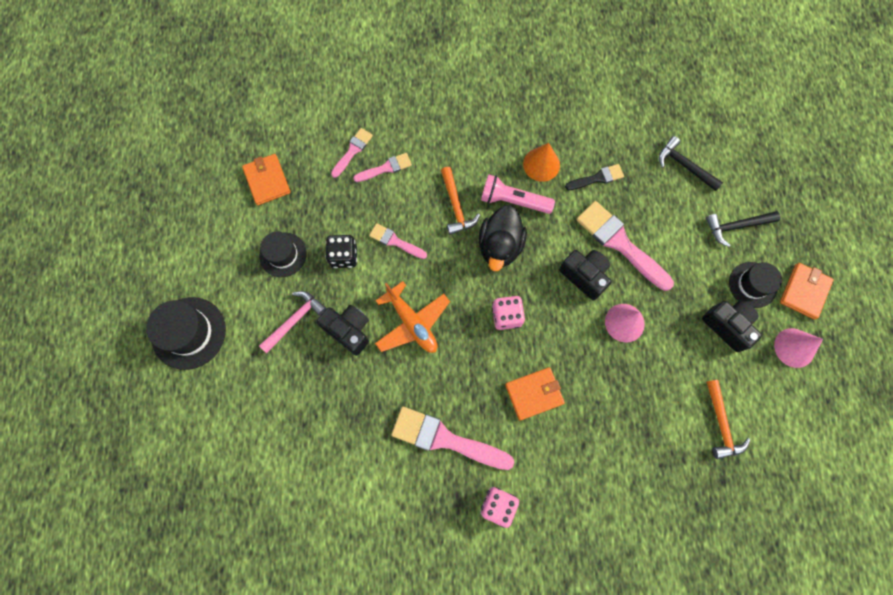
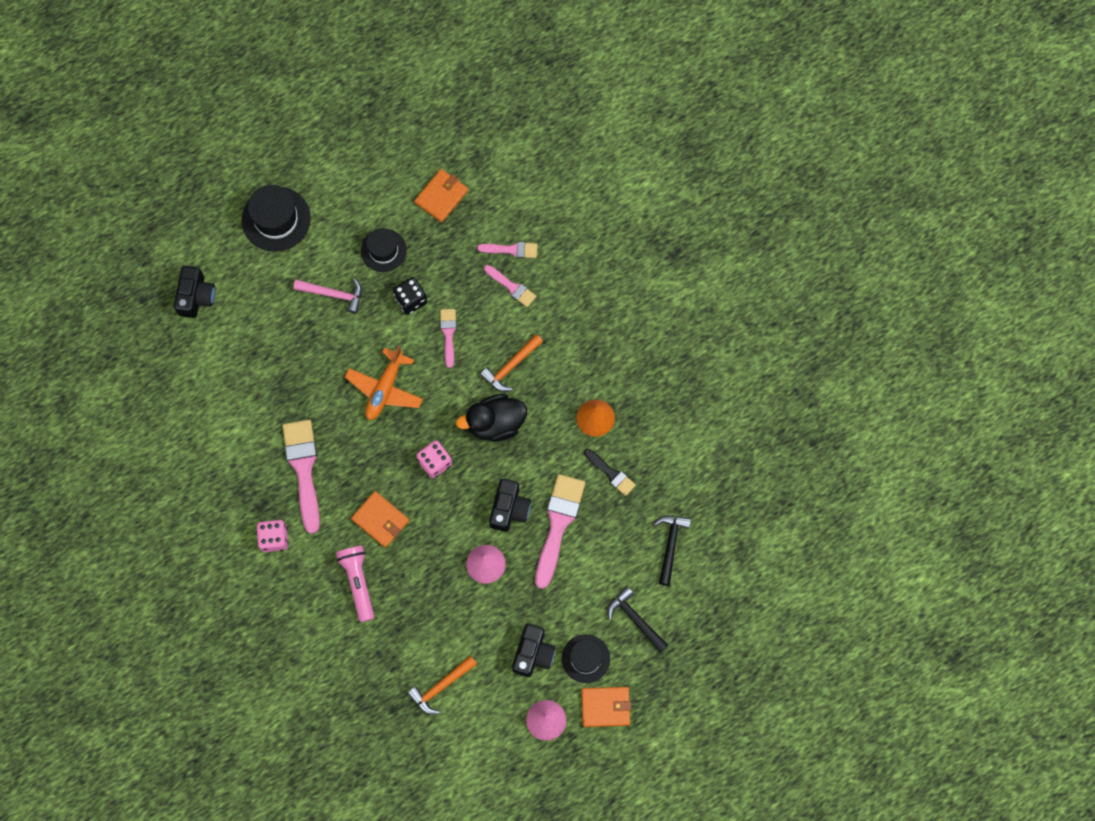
camera: 60 degrees right, 0 degrees up
black camera [316,305,369,356] -> black camera moved to [174,266,216,318]
pink flashlight [481,174,555,214] -> pink flashlight moved to [336,546,374,622]

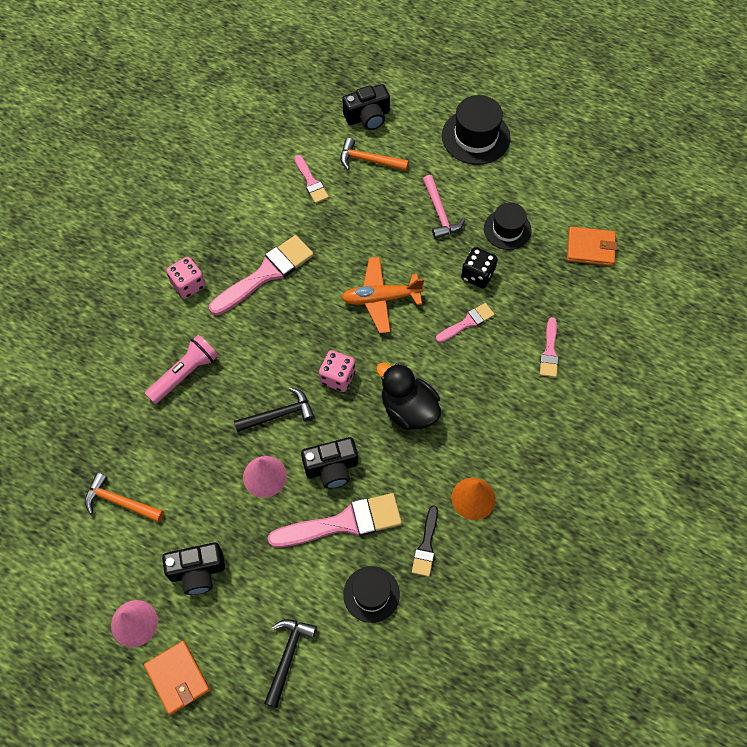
camera: 60 degrees right, 10 degrees down
orange wallet [351,491,409,548] -> none
pink brush [477,242,537,258] -> pink brush moved to [294,155,329,203]
orange hammer [480,334,543,392] -> orange hammer moved to [340,138,409,171]
black hat [562,634,610,683] -> black hat moved to [343,566,400,623]
black hammer [654,515,691,586] -> black hammer moved to [234,387,315,432]

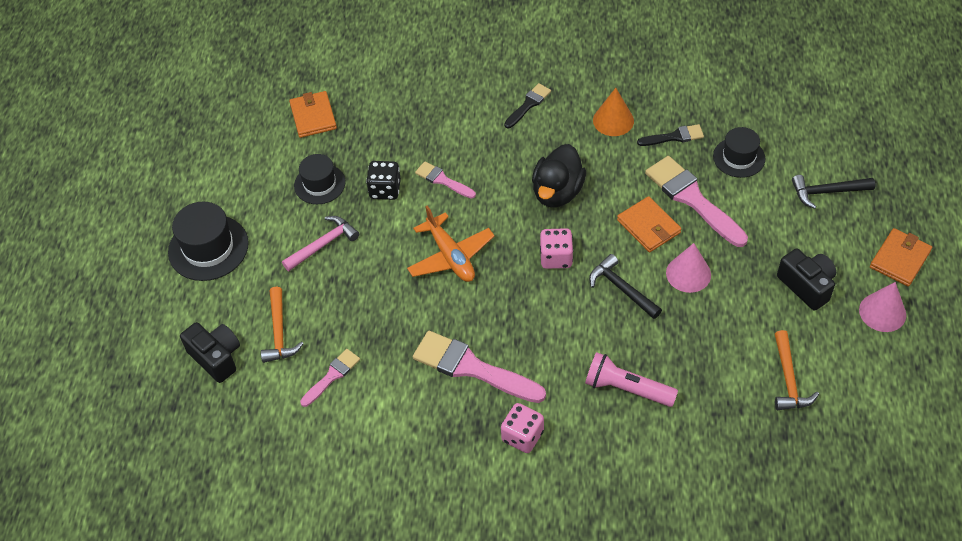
camera: 110 degrees left, 10 degrees down
black camera [301,437,358,489] -> orange wallet [617,196,681,252]
pink brush [540,317,559,377] -> none
none -> black brush [504,83,551,128]

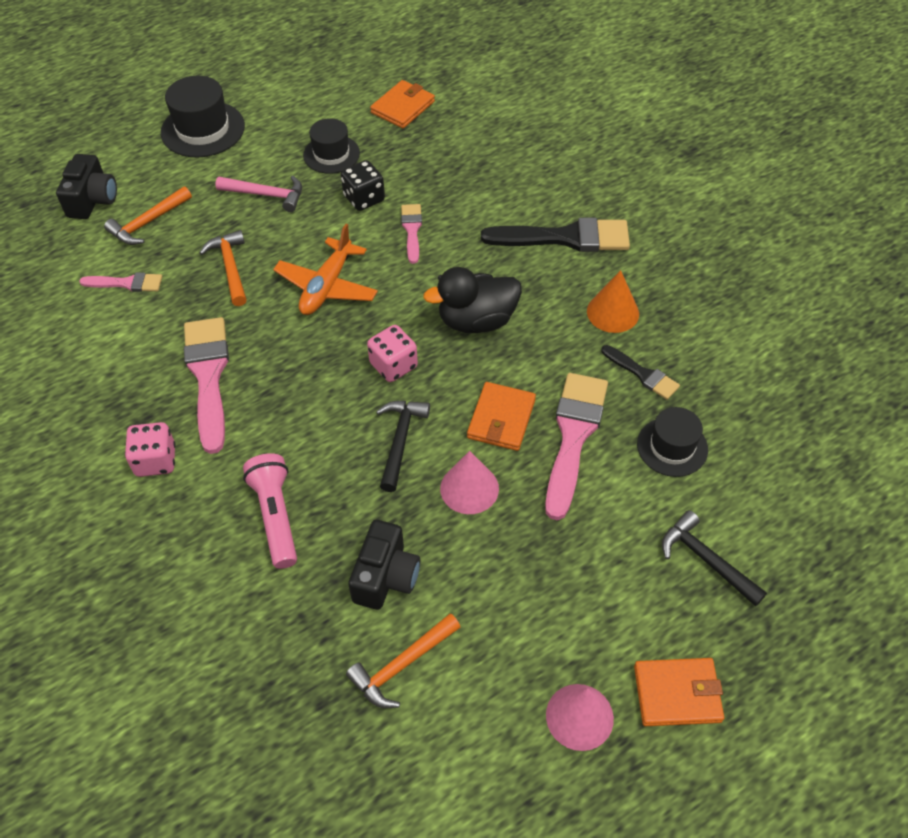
camera: 50 degrees right, 0 degrees up
black brush [504,83,551,128] -> black brush [481,217,630,252], size x1.86
black camera [777,249,836,311] -> black camera moved to [348,520,420,610]
none -> orange hammer [199,230,247,306]

